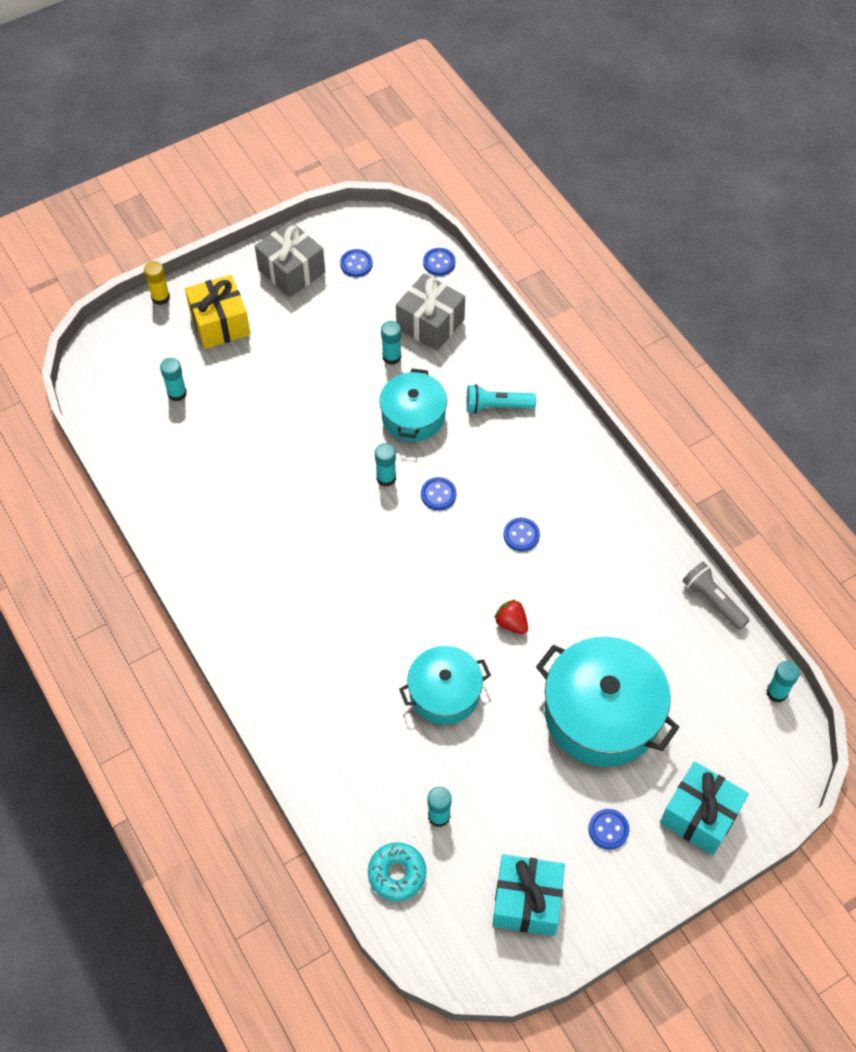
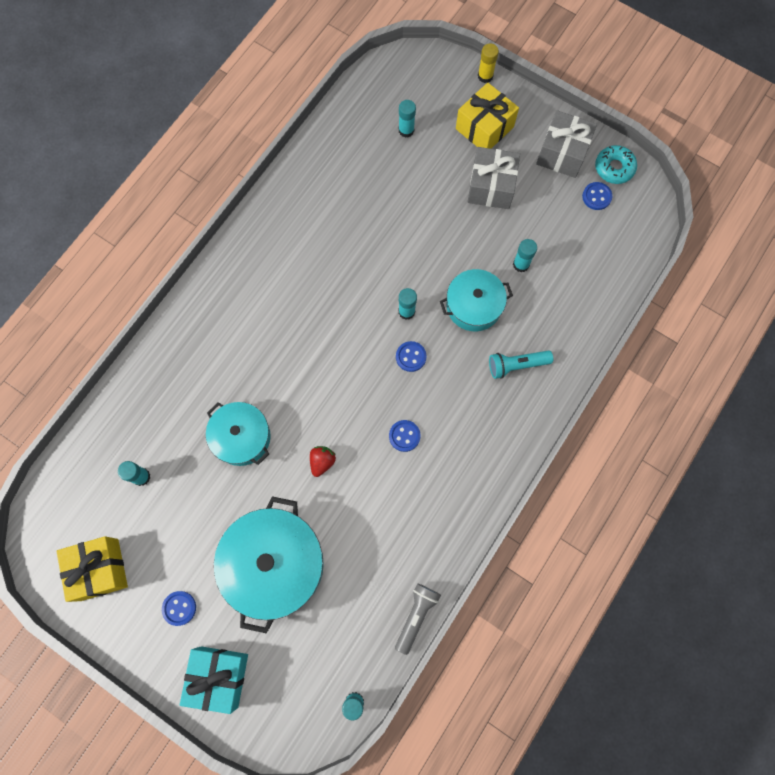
camera: 65 degrees right, 15 degrees up
turquoise donut [368,842,426,901] -> turquoise donut moved to [595,145,637,184]
grey gift [396,273,465,351] -> grey gift moved to [468,147,520,209]
blue button [423,248,456,276] -> none
turquoise flashlight [466,384,536,413] -> turquoise flashlight turned 75 degrees counterclockwise [489,350,553,379]
turquoise gift [492,854,565,936] -> yellow gift [56,536,128,602]

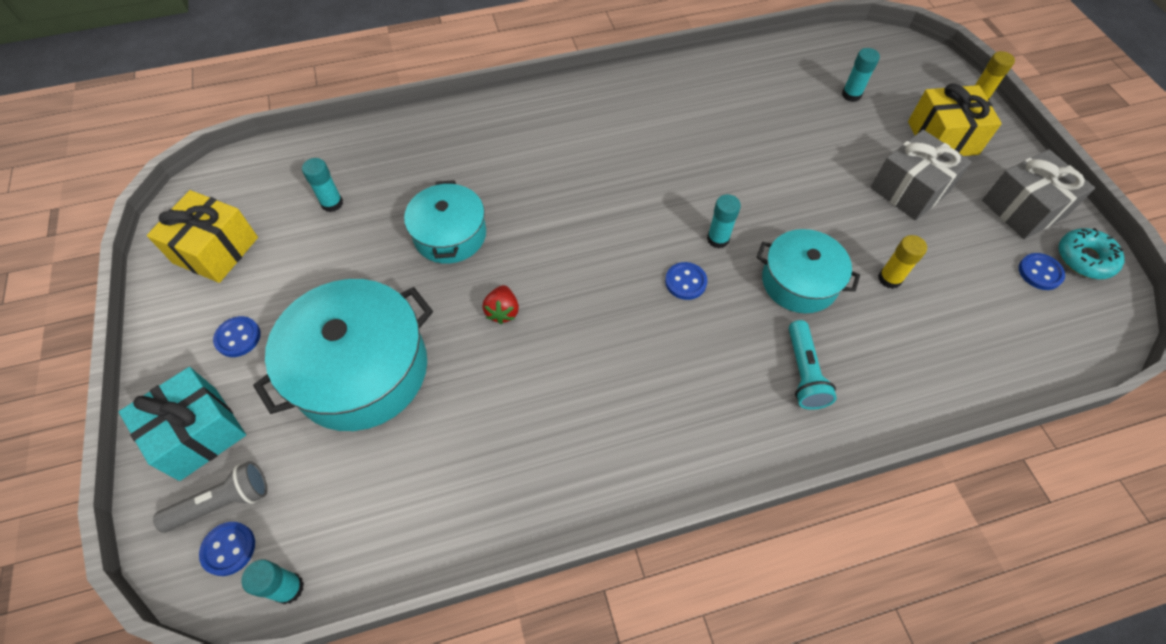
camera: 40 degrees right, 15 degrees down
red strawberry [310,446,336,477] -> red strawberry turned 120 degrees clockwise [482,285,519,324]
blue button [389,420,420,452] -> blue button moved to [199,522,255,576]
grey flashlight [395,583,441,655] -> grey flashlight moved to [153,461,267,532]
turquoise flashlight [489,350,553,379] -> turquoise flashlight turned 120 degrees counterclockwise [789,320,837,410]
turquoise glue stick [513,239,537,272] -> yellow glue stick [878,235,927,289]

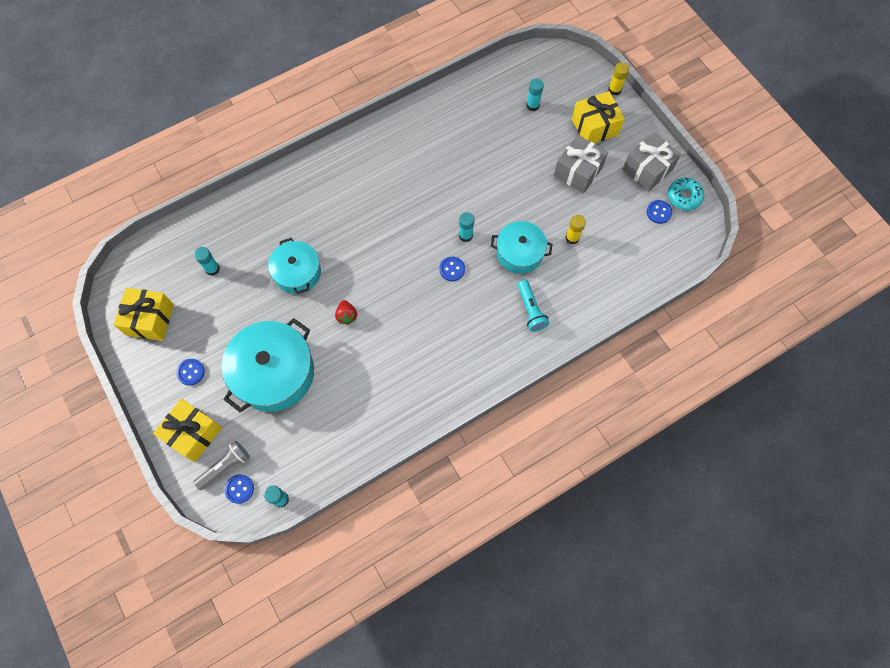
camera: 15 degrees left, 10 degrees up
turquoise gift [119,367,246,481] -> yellow gift [153,398,222,462]

